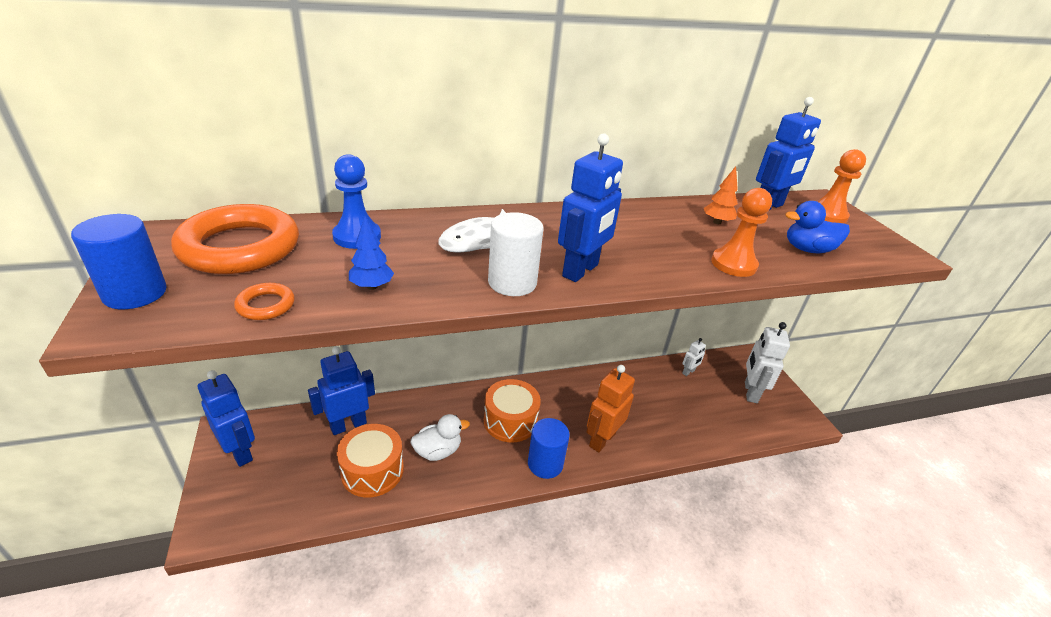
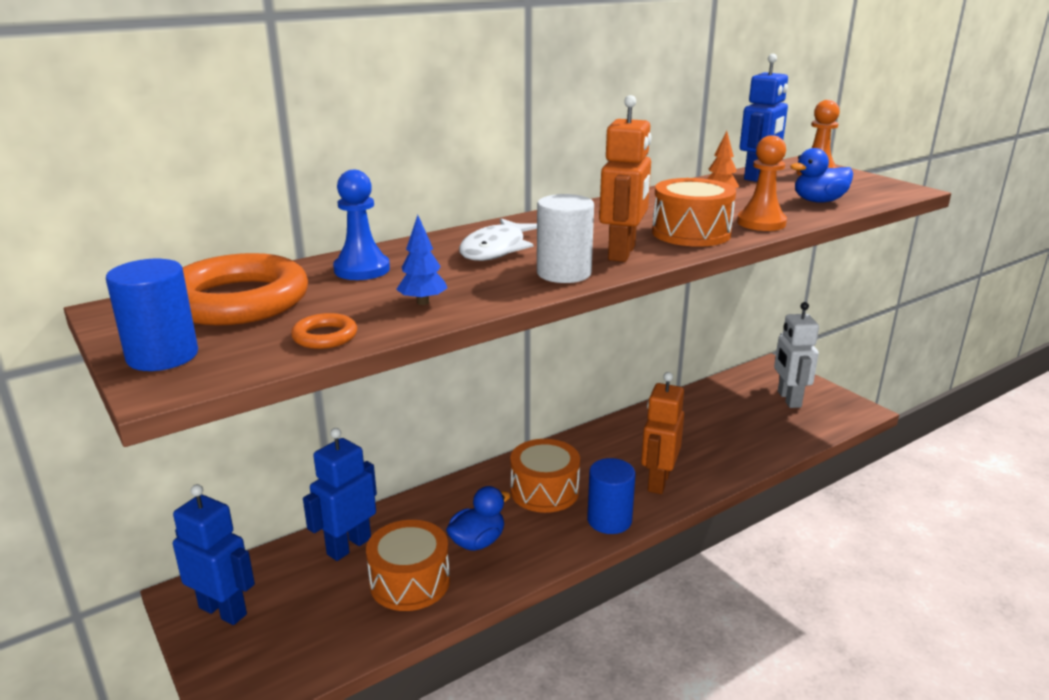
camera: 15 degrees left, 10 degrees down
white duck [411,414,470,461] -> blue duck [446,486,511,551]
blue robot [558,133,623,282] -> orange robot [599,95,651,262]
white robot [682,338,706,376] -> none
none -> orange drum [652,178,736,247]

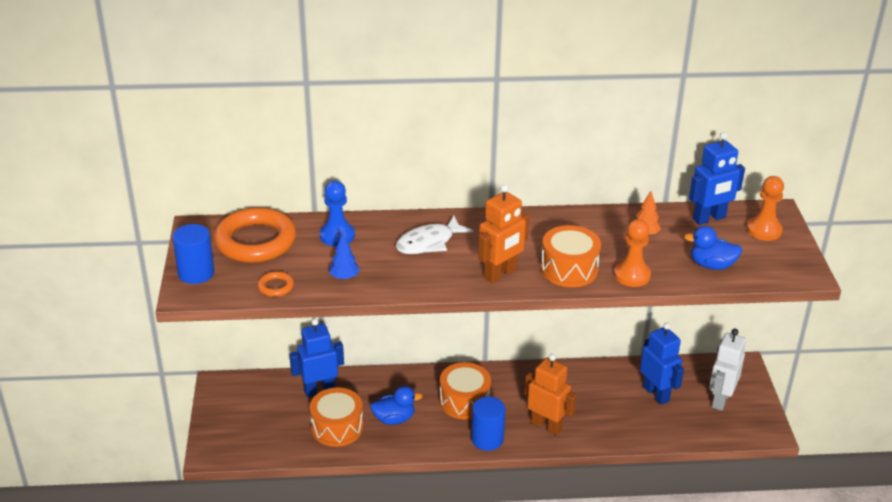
camera: 30 degrees right, 10 degrees up
blue robot [173,484,255,625] -> blue robot moved to [640,323,684,405]
white cylinder [537,194,594,283] -> none
orange robot [641,372,684,494] -> orange robot turned 75 degrees clockwise [525,354,577,436]

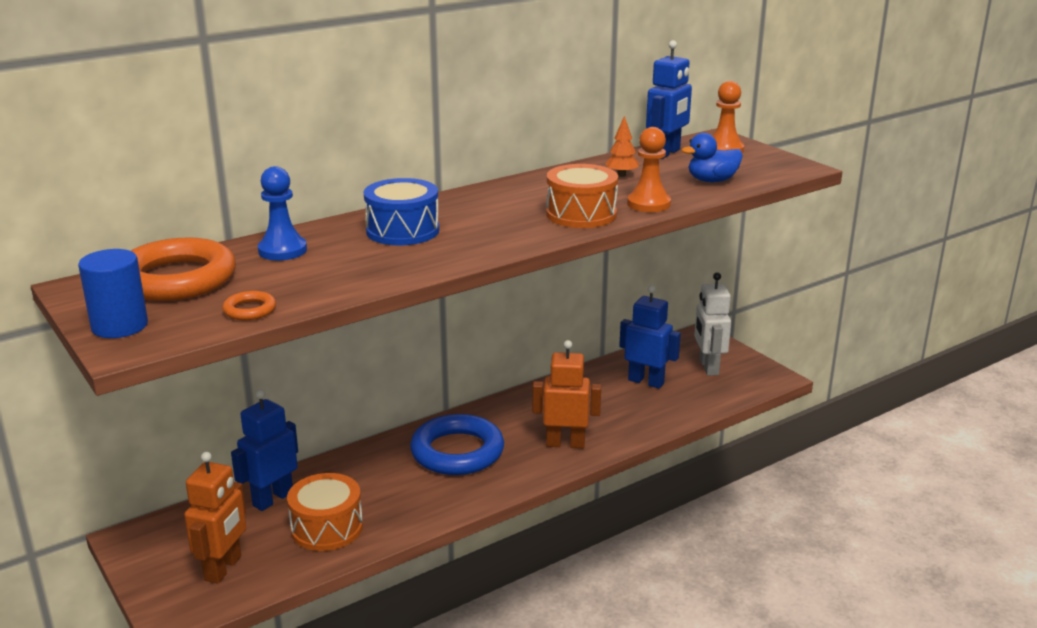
camera: 30 degrees left, 10 degrees down
blue tree [329,233,360,280] -> none
blue duck [370,386,423,425] -> none
white fish [396,216,473,254] -> blue drum [364,178,439,245]
orange drum [439,362,491,419] -> blue ring [410,414,504,475]
blue cylinder [471,397,506,451] -> none
orange robot [478,184,529,283] -> orange robot moved to [184,452,246,584]

